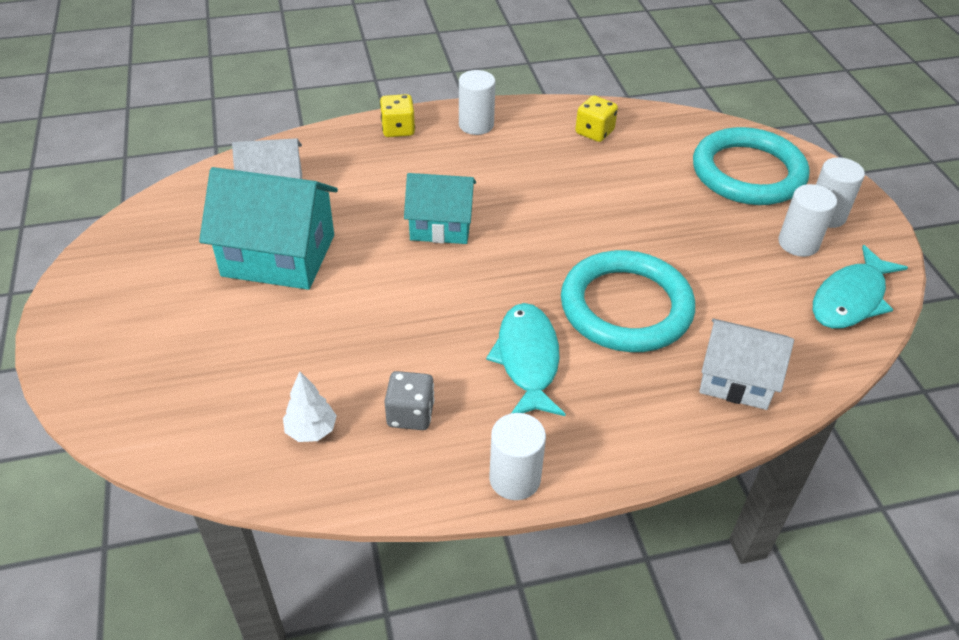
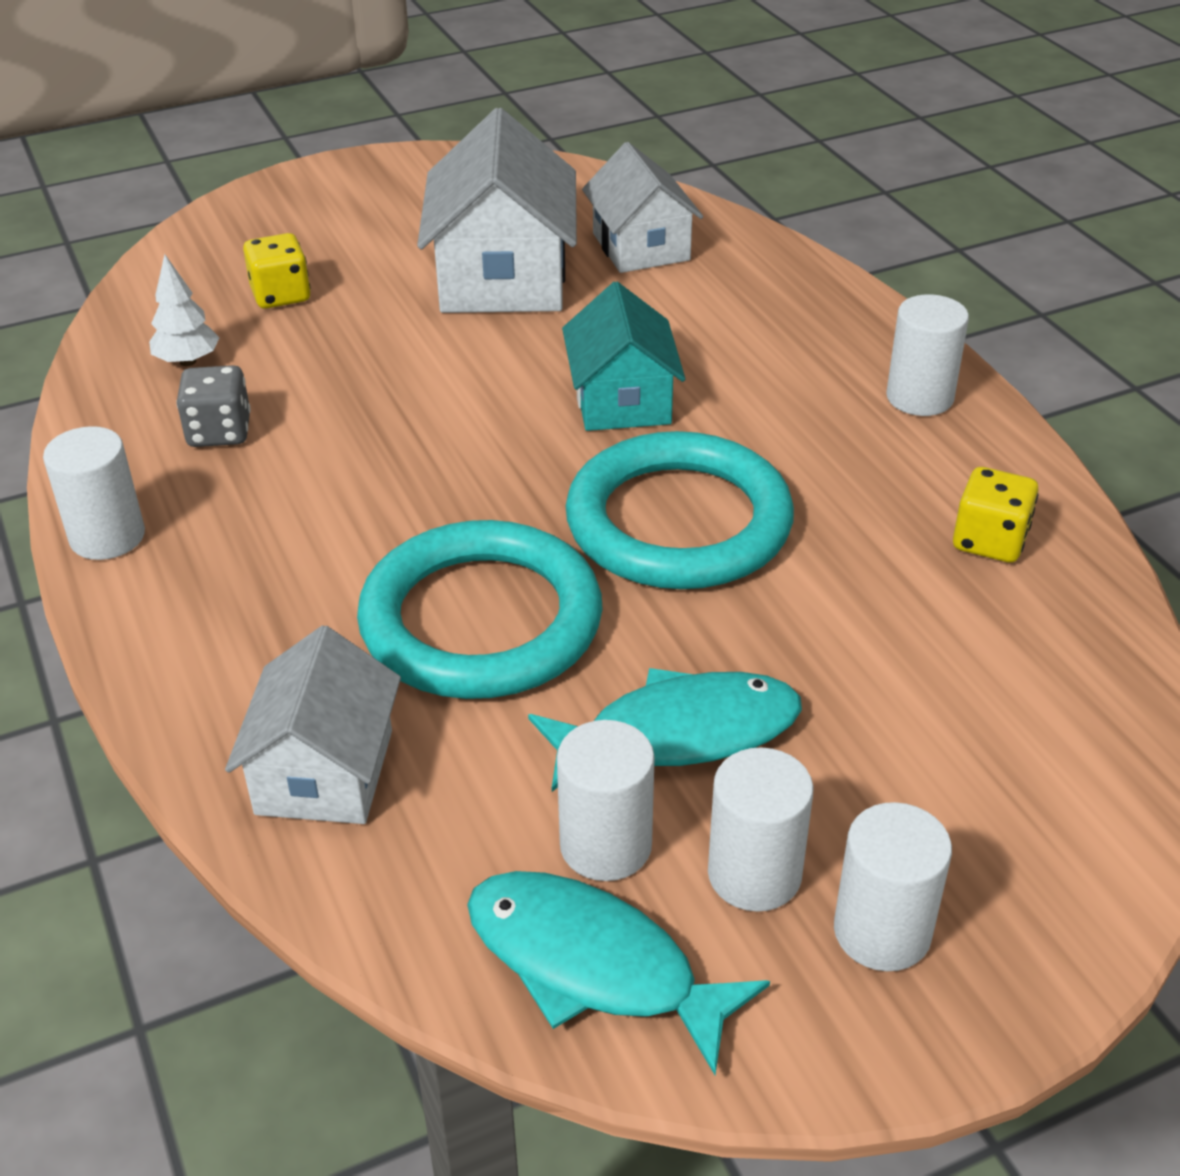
camera: 80 degrees right, 5 degrees down
turquoise house [199,167,338,290] -> white house [417,108,577,313]
yellow dice [380,94,415,137] -> yellow dice moved to [243,233,310,309]
turquoise fish [486,303,566,416] -> turquoise fish moved to [528,668,802,792]
turquoise ring [693,127,809,205] -> turquoise ring moved to [565,431,794,589]
none -> white cylinder [557,720,655,881]

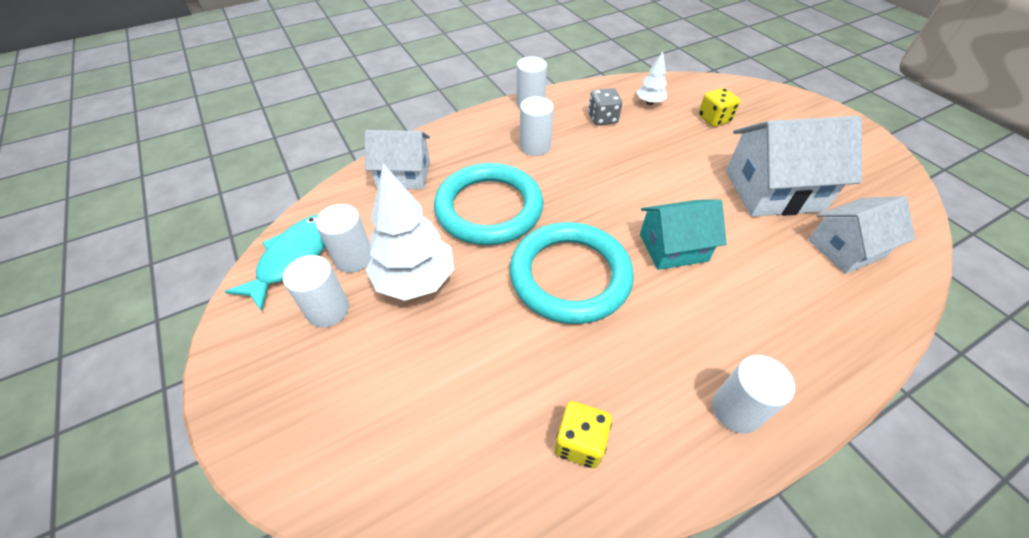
camera: 85 degrees right, 10 degrees up
turquoise fish [528,668,802,792] -> white tree [366,164,454,301]
white cylinder [834,802,952,971] -> white cylinder moved to [520,97,554,156]

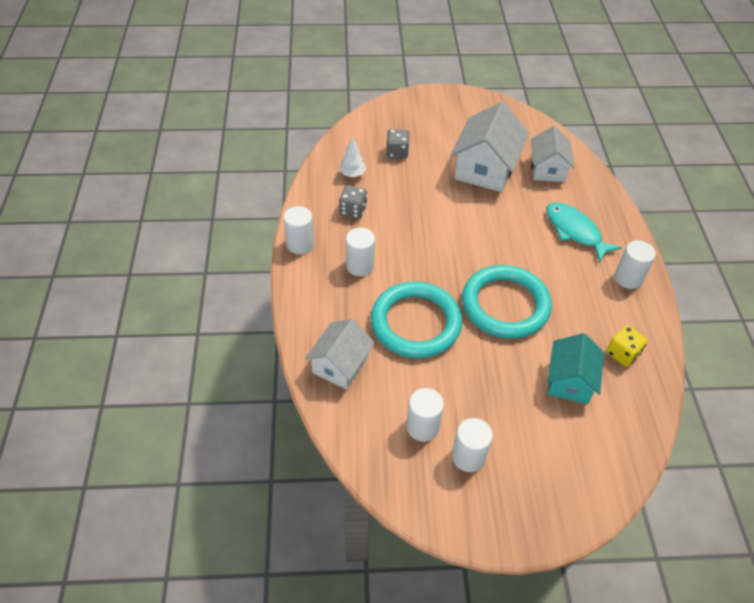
camera: 65 degrees left, 0 degrees up
turquoise fish [225,214,326,311] -> turquoise fish moved to [547,202,622,262]
white tree [366,164,454,301] -> none
turquoise house [640,199,727,270] -> turquoise house moved to [547,333,604,404]
yellow dice [698,88,740,127] -> grey dice [386,129,410,159]

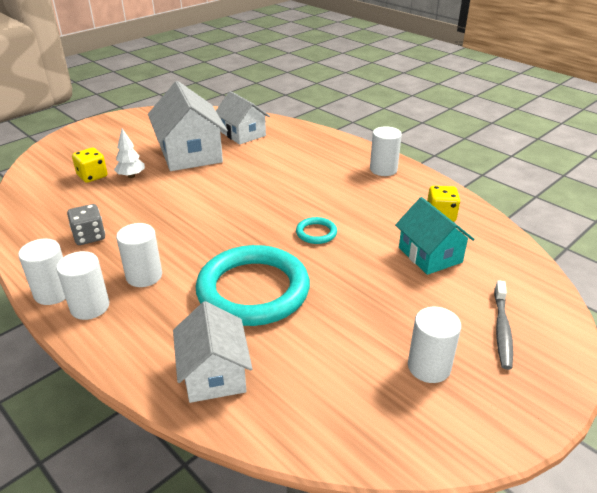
camera: 40 degrees left, 15 degrees down
white tree [339,137,366,177] -> white tree moved to [114,128,145,178]
grey dice [386,129,410,159] -> yellow dice [72,148,108,183]
white cylinder [406,388,444,442] -> white cylinder moved to [56,251,109,320]
turquoise ring [462,265,552,339] -> turquoise ring [296,217,337,244], size x0.42
turquoise fish [547,202,622,262] -> none
none -> grey toothbrush [494,280,513,370]

